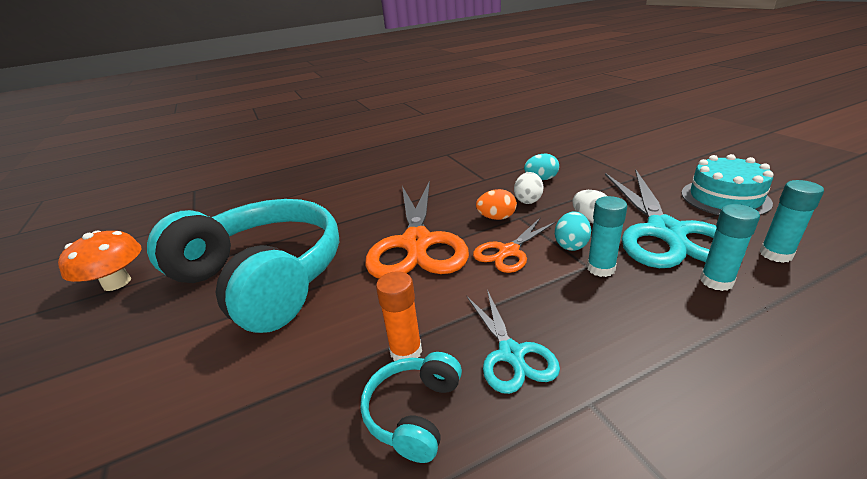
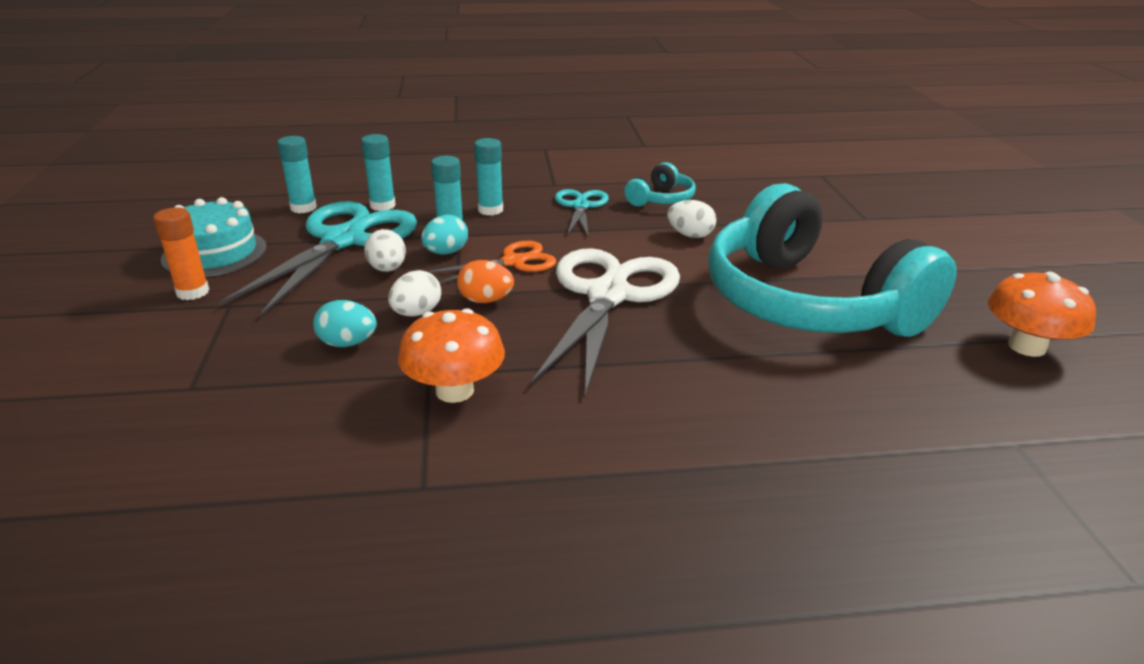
camera: 165 degrees left, 0 degrees up
orange scissors [365,181,469,278] -> white scissors [531,248,680,396]
orange glue stick [376,271,422,361] -> orange glue stick moved to [153,207,210,300]
none -> orange mushroom [398,308,505,403]
none -> turquoise glue stick [474,138,503,216]
none -> white egg [667,200,716,238]

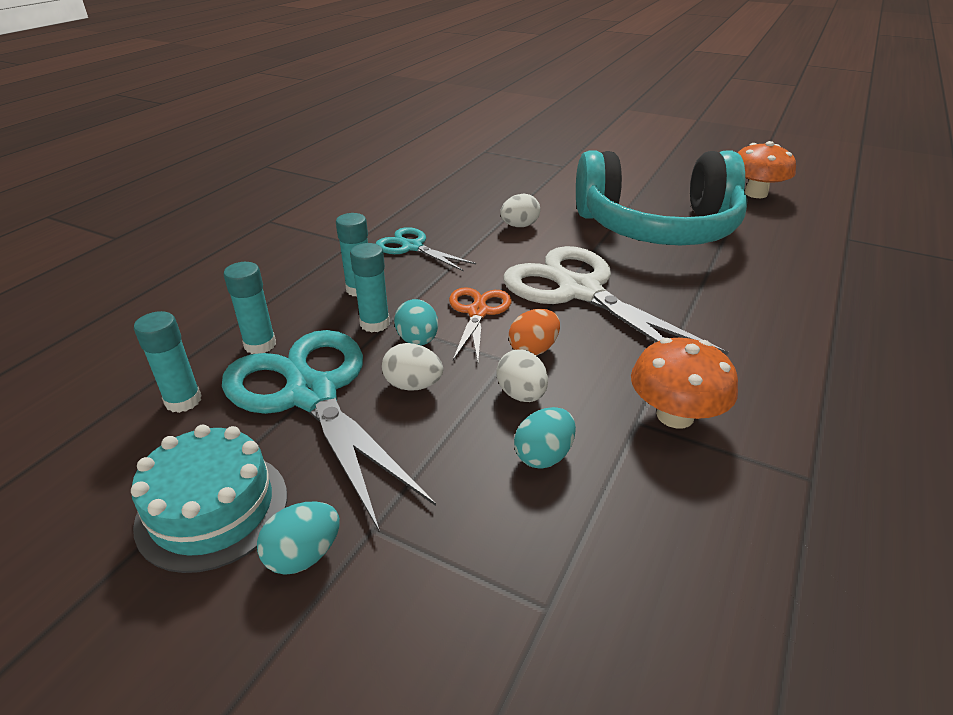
camera: 55 degrees left, 5 degrees up
orange glue stick [153,207,210,300] -> turquoise egg [257,502,340,575]
turquoise headphones [624,162,696,206] -> none

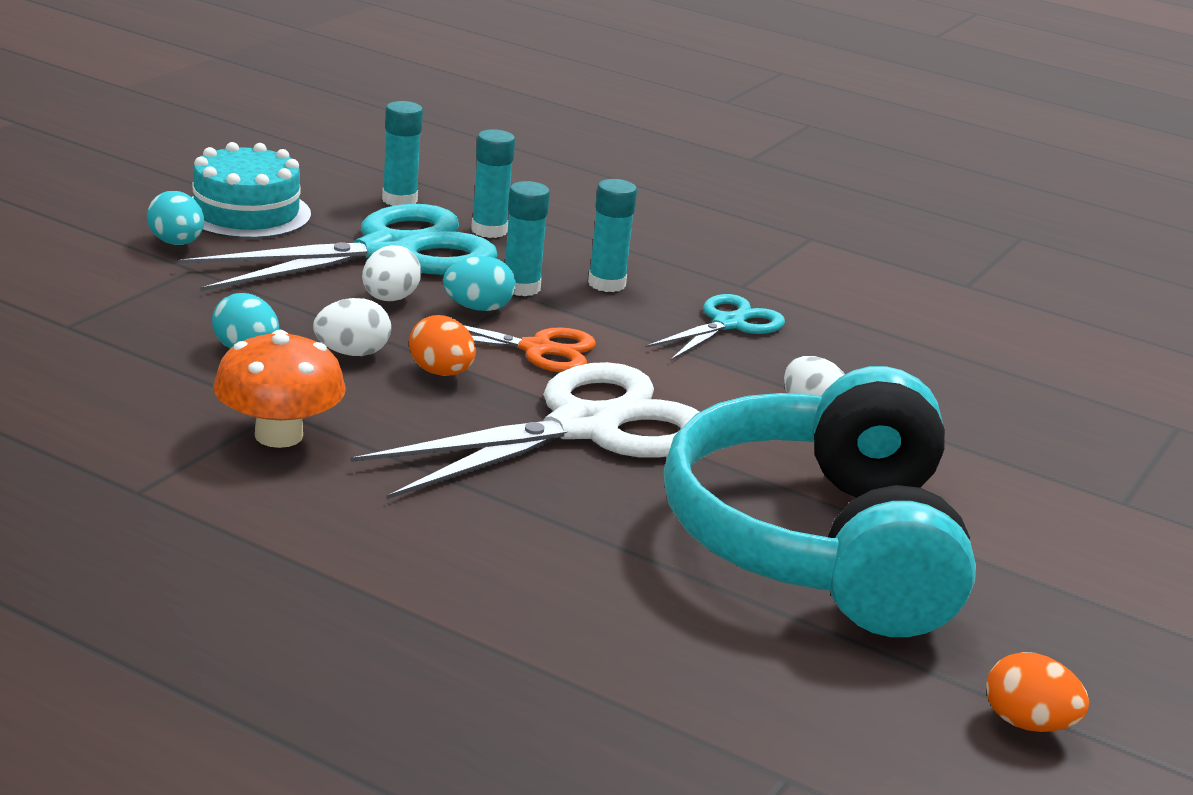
camera: 90 degrees right, 10 degrees down
orange mushroom [738,141,796,198] -> orange egg [986,652,1089,732]

